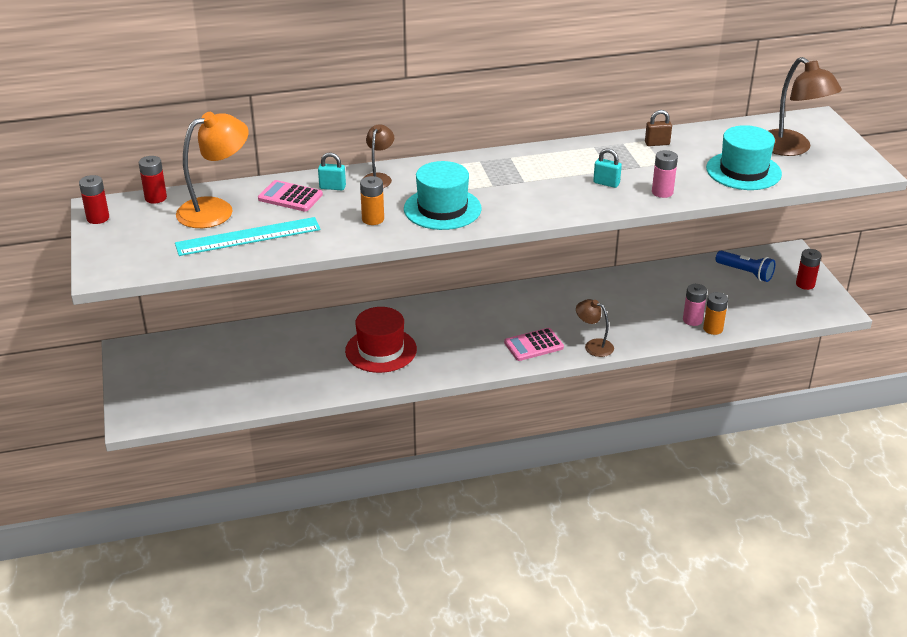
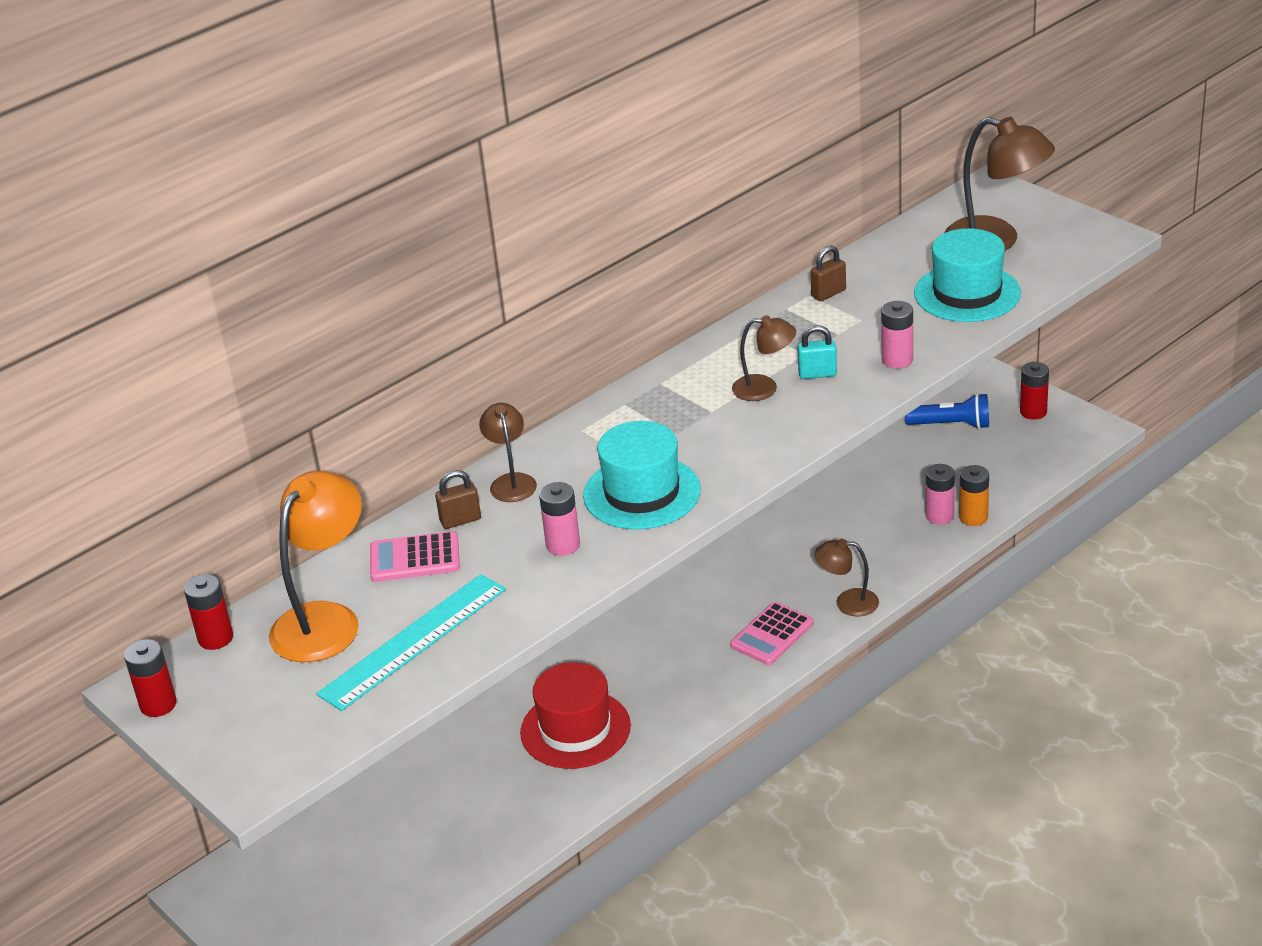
camera: 25 degrees left, 0 degrees up
turquoise padlock [318,152,346,190] -> brown padlock [435,470,481,529]
orange battery [360,176,384,225] -> pink battery [539,482,580,556]
none -> brown lamp [732,315,796,401]

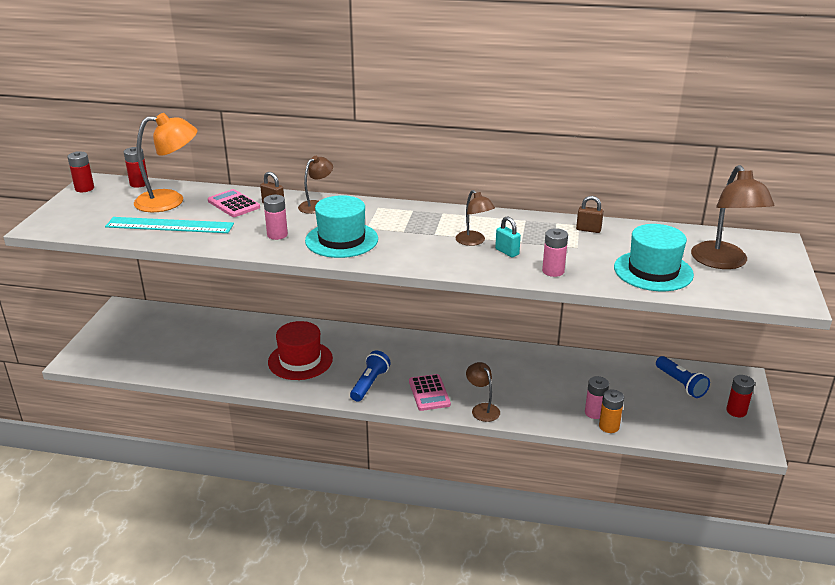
camera: 50 degrees right, 5 degrees down
pink calculator [730,602,813,665] -> pink calculator turned 105 degrees counterclockwise [409,374,451,411]
none -> blue flashlight [350,350,391,402]

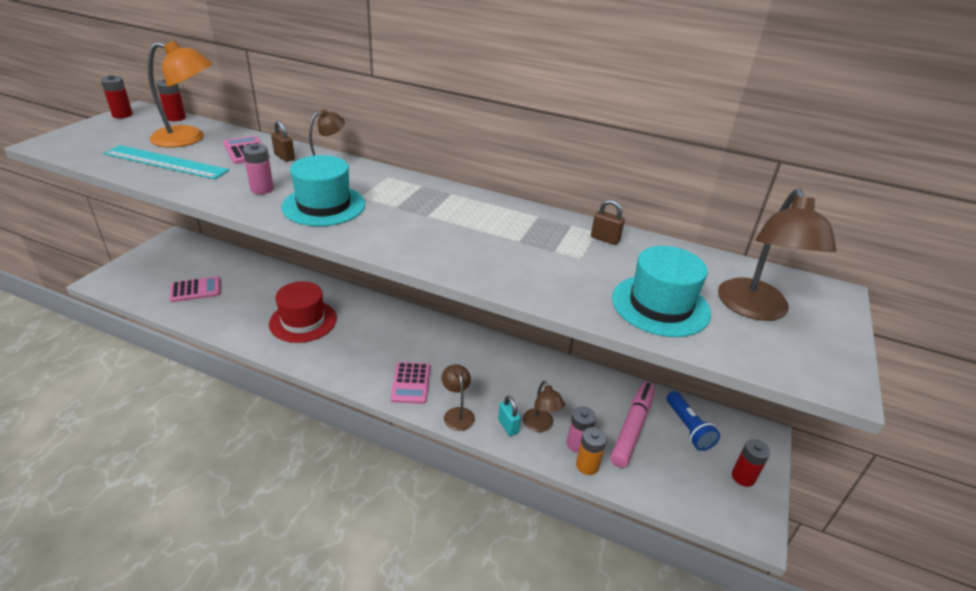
camera: 10 degrees right, 5 degrees up
blue flashlight [350,350,391,402] -> none
brown lamp [456,190,495,246] -> brown lamp moved to [523,381,565,432]
turquoise padlock [495,216,521,257] -> turquoise padlock moved to [498,395,521,436]
pink battery [542,228,568,277] -> none
none -> pink calculator [169,276,220,302]
none -> pink marker [610,382,655,468]

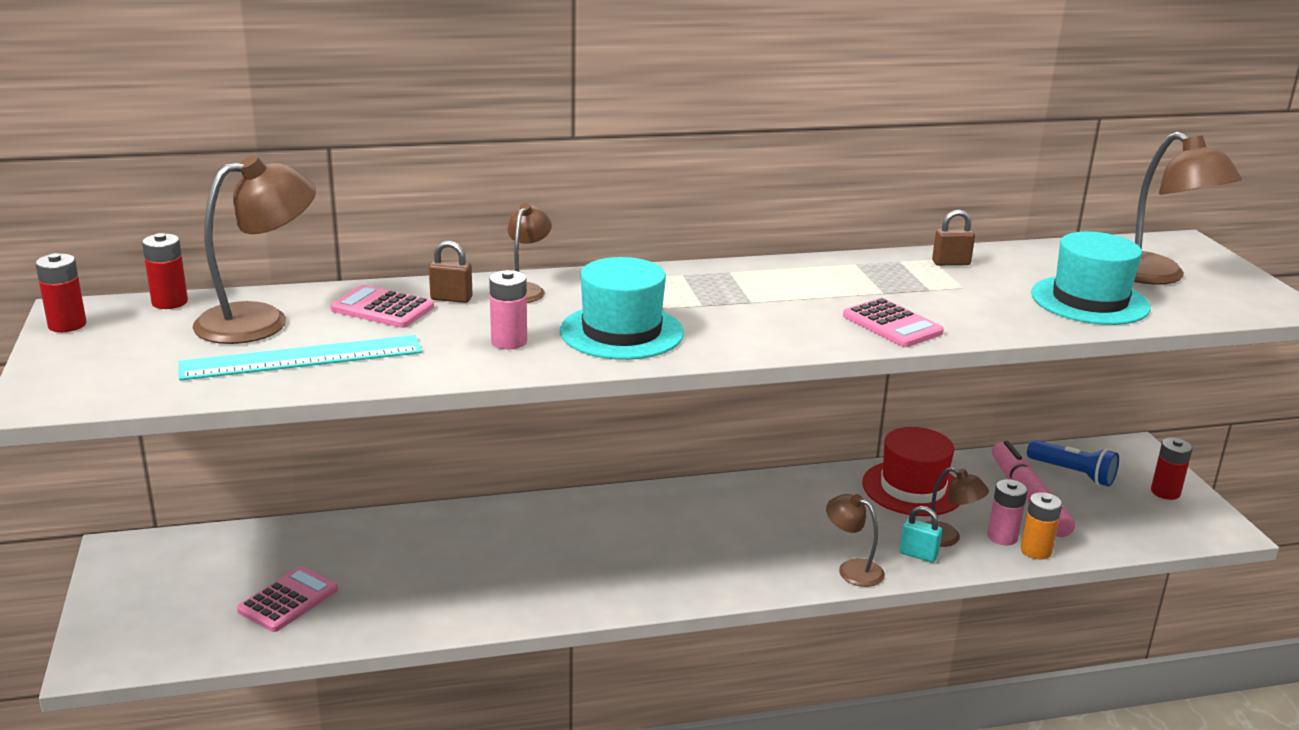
camera: 35 degrees left, 10 degrees down
orange lamp [148,41,212,148] -> brown lamp [193,155,316,344]
red hat [269,281,337,343] -> red hat moved to [862,427,959,516]
pink calculator [391,362,430,404] -> pink calculator moved to [843,298,944,347]

